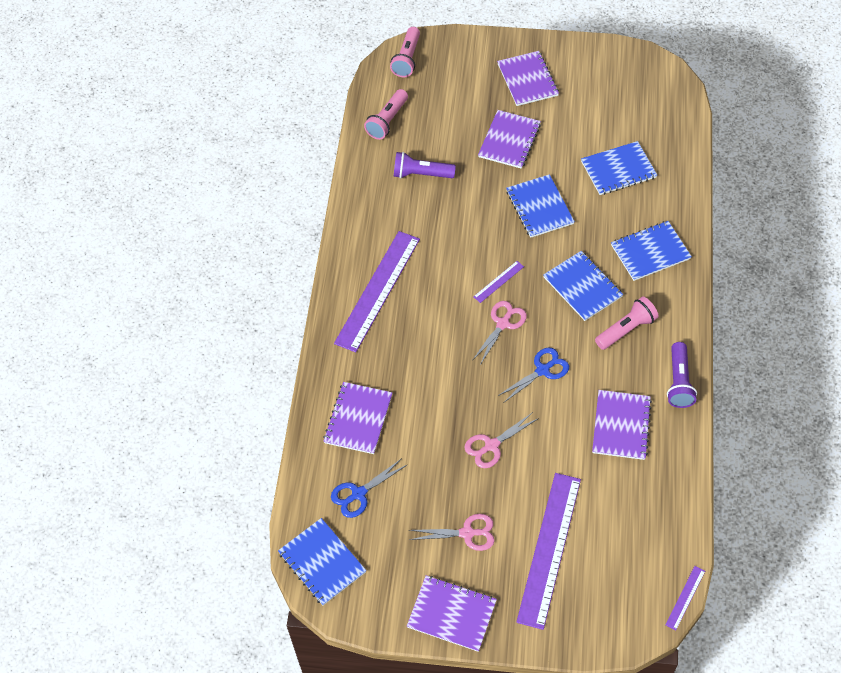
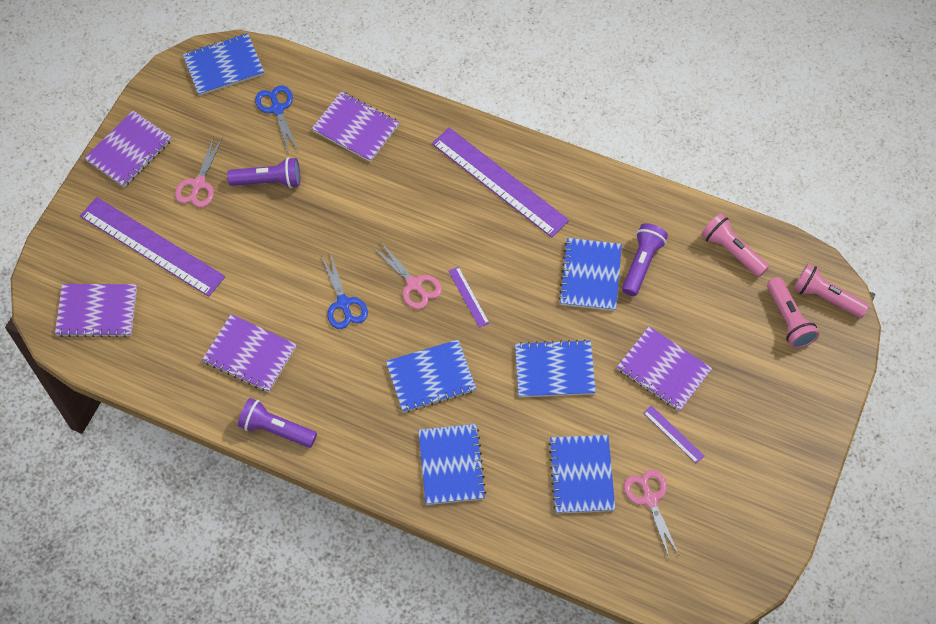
camera: 105 degrees right, 5 degrees up
pink scissors [464,412,539,468] -> pink scissors moved to [624,470,679,557]
purple notebook [497,51,559,106] -> purple notebook moved to [55,284,137,338]
pink flashlight [595,297,659,350] -> pink flashlight moved to [767,277,819,349]
purple ruler [665,566,705,630] -> purple ruler moved to [643,405,704,464]
none -> purple flashlight [227,157,300,188]
none -> blue notebook [559,238,622,311]

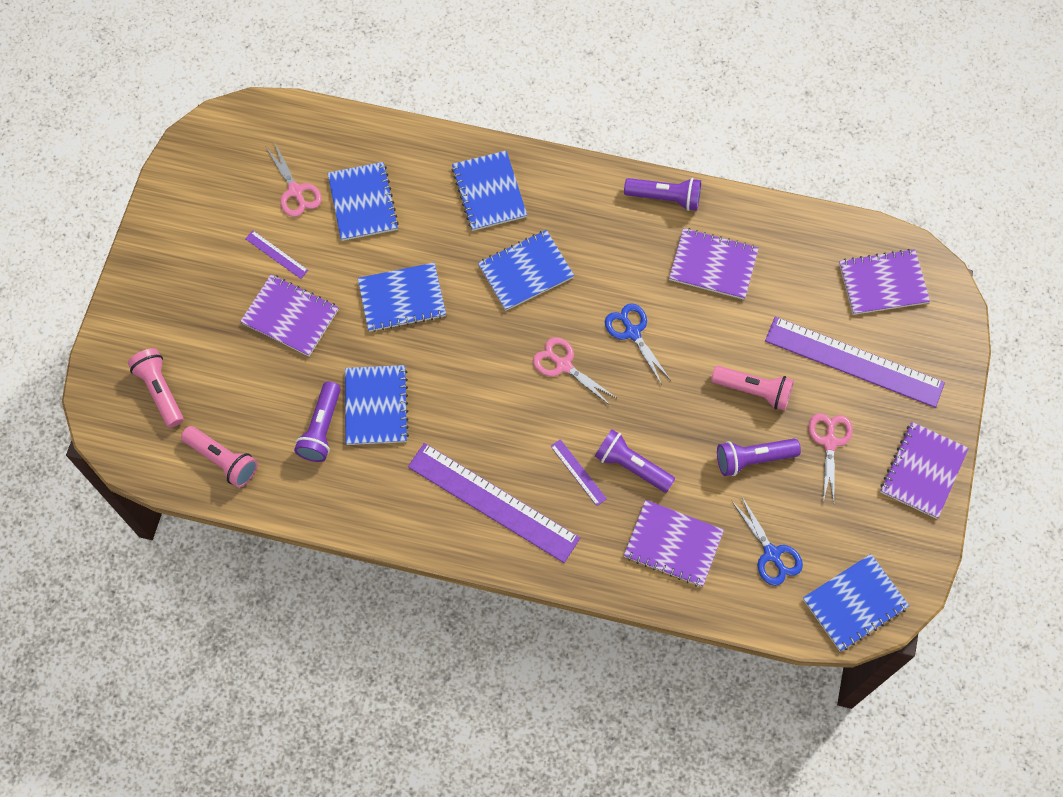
camera: 170 degrees right, 5 degrees up
purple ruler [448,267,489,328] -> purple ruler moved to [550,439,607,506]
pink flashlight [793,264,869,318] -> pink flashlight moved to [711,366,794,411]
none -> purple flashlight [595,429,675,493]

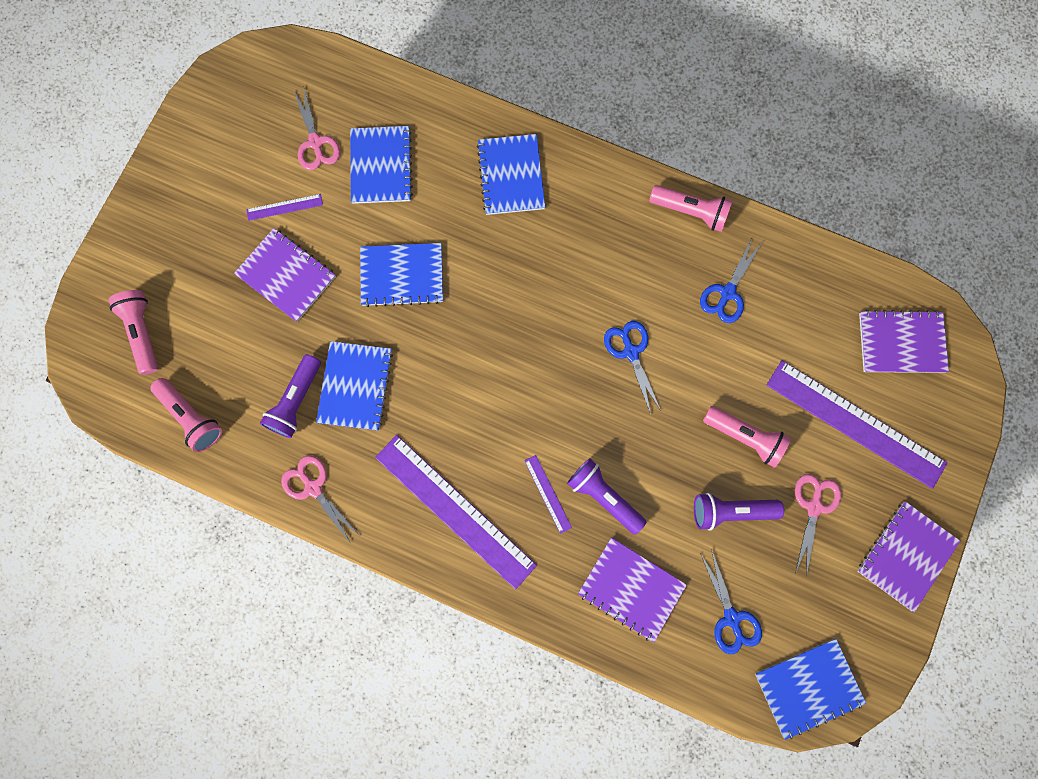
camera: 10 degrees right, 10 degrees up
purple ruler [245,231,309,279] -> purple ruler turned 60 degrees counterclockwise [246,194,323,221]
blue notebook [478,230,574,311] -> none
pink scissors [533,337,618,406] -> pink scissors moved to [281,455,360,544]
purple flashlight [624,178,701,211] -> pink flashlight [649,185,733,232]
purple notebook [669,228,759,300] -> blue scissors [700,237,762,323]

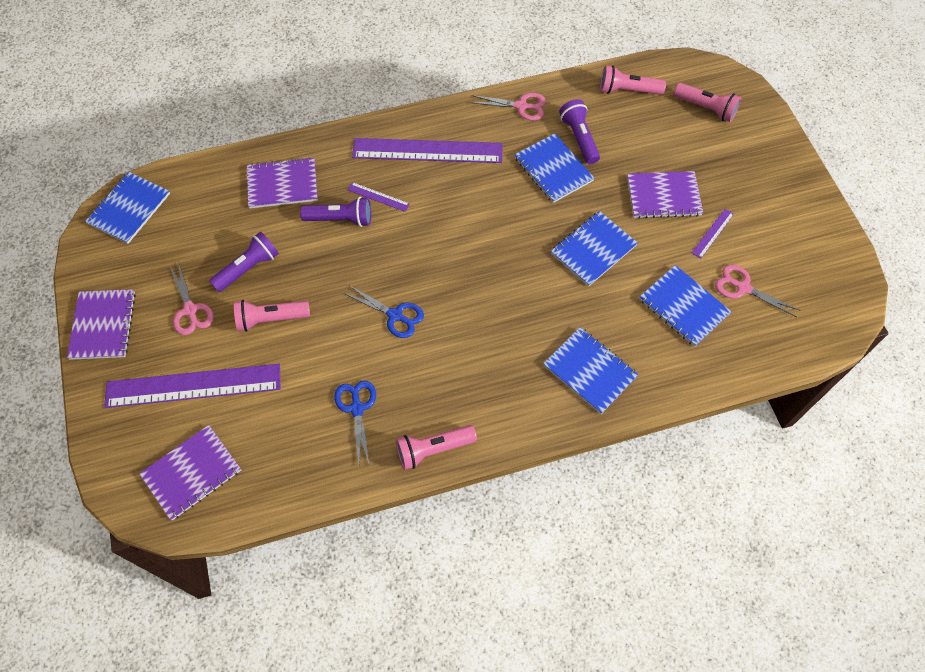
camera: 140 degrees right, 15 degrees down
blue scissors [700,549,762,654] -> none

